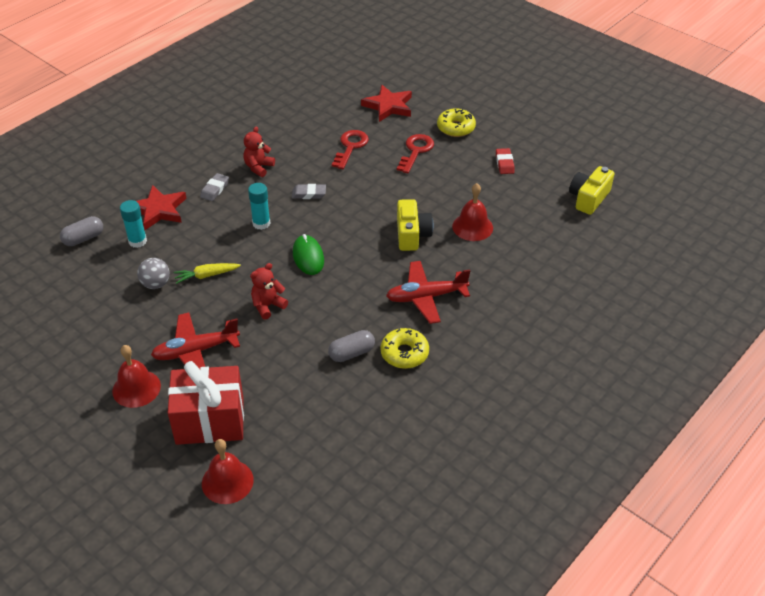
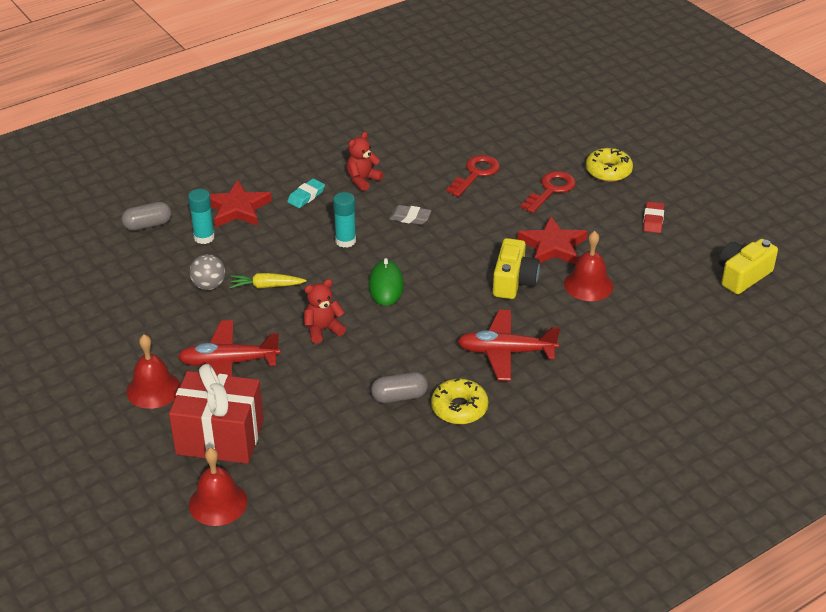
camera: 15 degrees right, 5 degrees down
grey eraser [200,173,229,201] -> turquoise eraser [287,179,325,208]
red star [361,85,412,122] -> red star moved to [517,216,588,264]

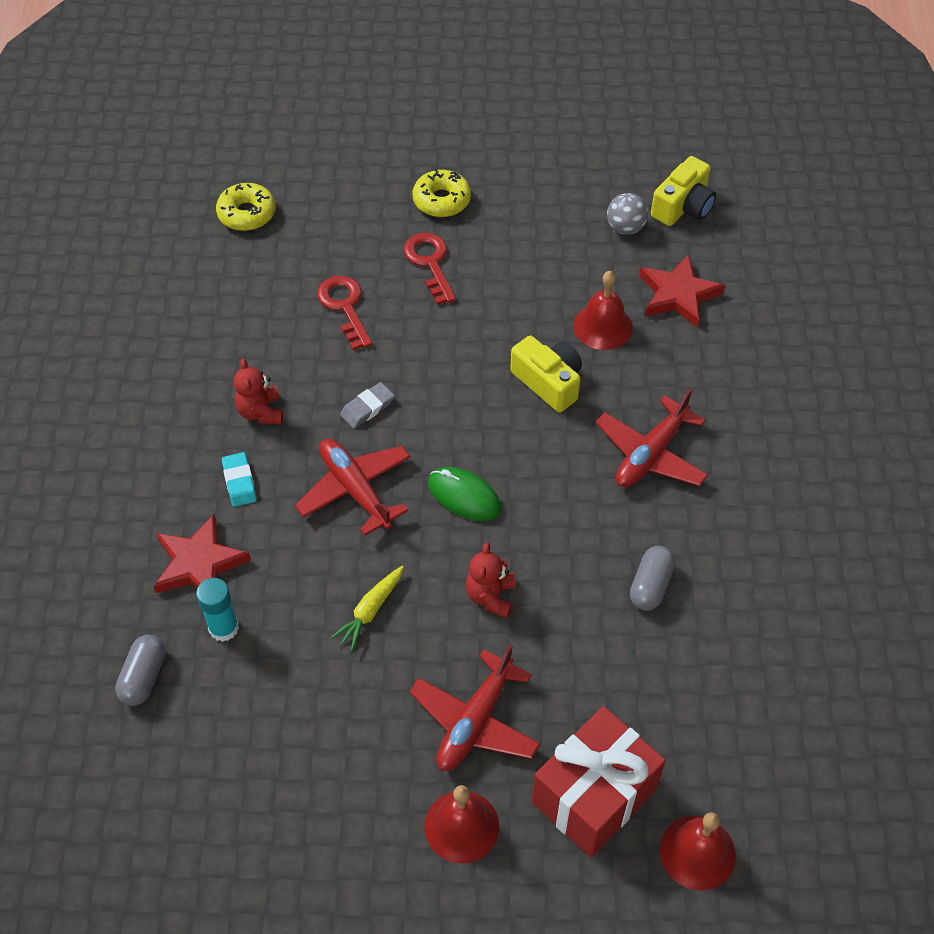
camera: 55 degrees left, 15 degrees up
grey ball [189,254,225,290] -> grey ball moved to [607,193,648,235]
turquoise glue stick [333,192,356,248] -> red plane [295,439,411,536]
yellow donut [431,378,489,424] -> yellow donut moved to [216,183,276,231]
red star [517,216,588,264] -> red star moved to [639,254,725,328]
red eraser [643,202,664,233] -> none
yellow camera [719,239,778,294] -> yellow camera turned 135 degrees counterclockwise [651,156,716,226]

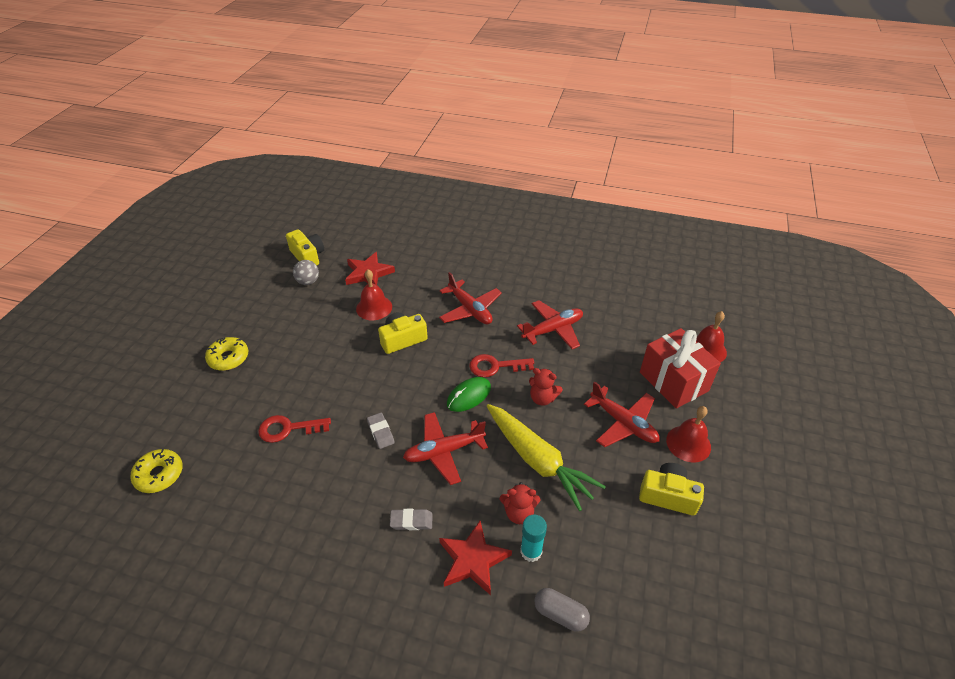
camera: 75 degrees left, 10 degrees down
turquoise eraser [222,452,257,507] -> grey eraser [390,509,433,530]
red teddy bear [234,359,283,424] -> red teddy bear moved to [500,482,540,524]
yellow carrot [331,566,404,651] -> yellow carrot [487,404,606,511], size x2.13
red key [404,233,456,305] -> red key moved to [469,354,534,377]
grey capsule [630,546,675,611] -> red plane [517,300,583,349]
none -> yellow camera [639,463,704,516]

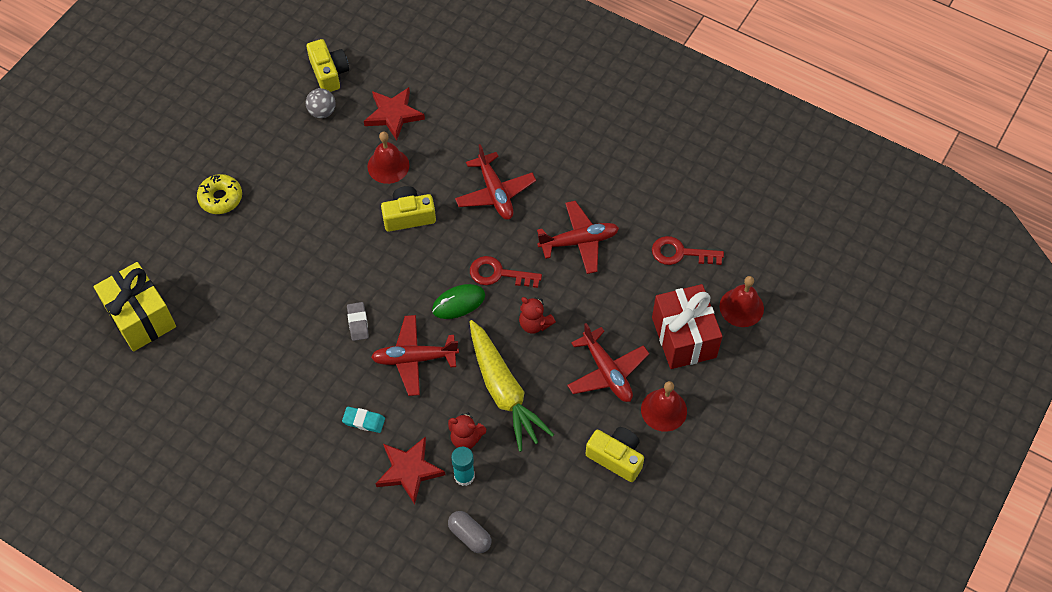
camera: 15 degrees right, 15 degrees up
yellow donut [130,449,183,493] -> yellow gift [94,262,176,352]
red key [258,415,331,443] -> red key moved to [652,236,724,265]
grey eraser [390,509,433,530] -> turquoise eraser [342,407,385,433]

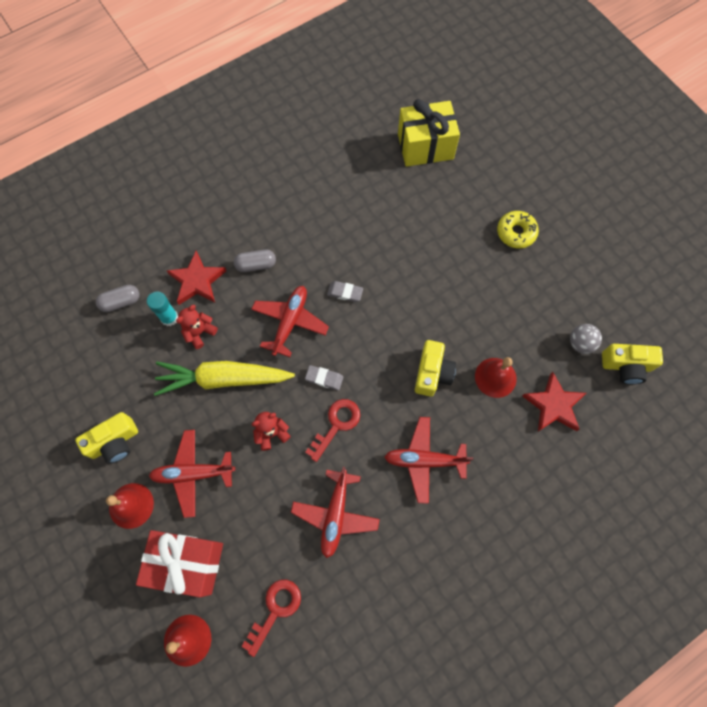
camera: 115 degrees right, 10 degrees up
turquoise eraser [342,407,385,433] -> grey capsule [234,249,276,272]
green mouse [432,284,485,319] -> grey eraser [305,365,343,390]

